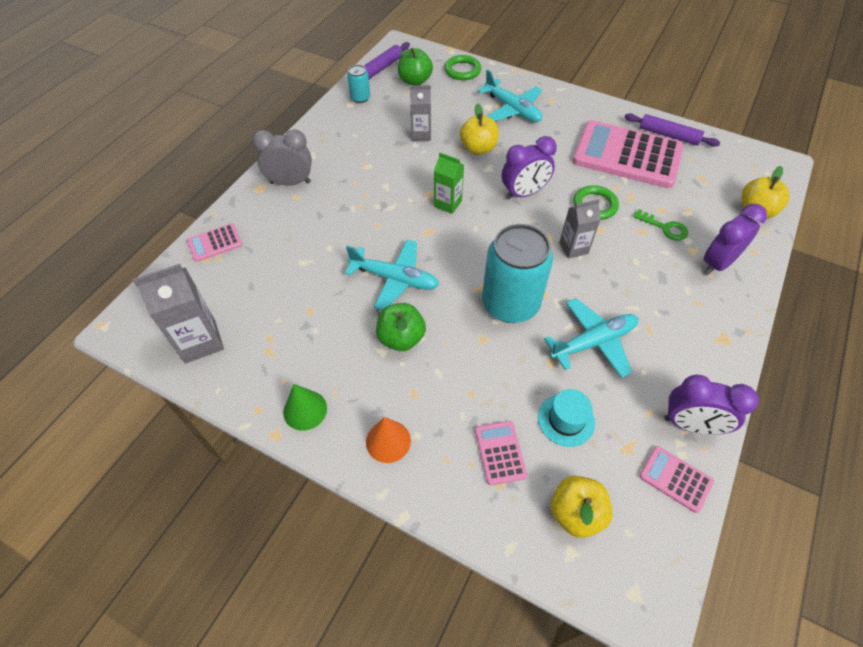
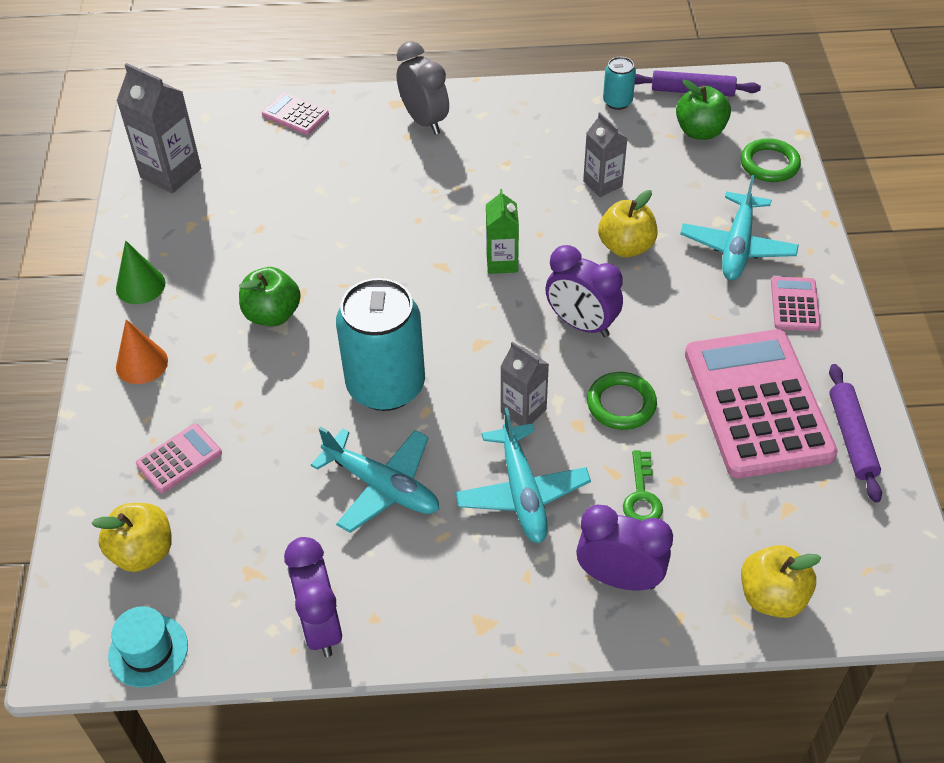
camera: 60 degrees right, 5 degrees down
turquoise plane [345,240,439,310] -> turquoise plane moved to [455,407,591,543]
turquoise hat [538,389,595,447] -> turquoise hat moved to [108,606,188,687]
pink calculator [639,446,714,513] -> pink calculator moved to [771,276,821,331]

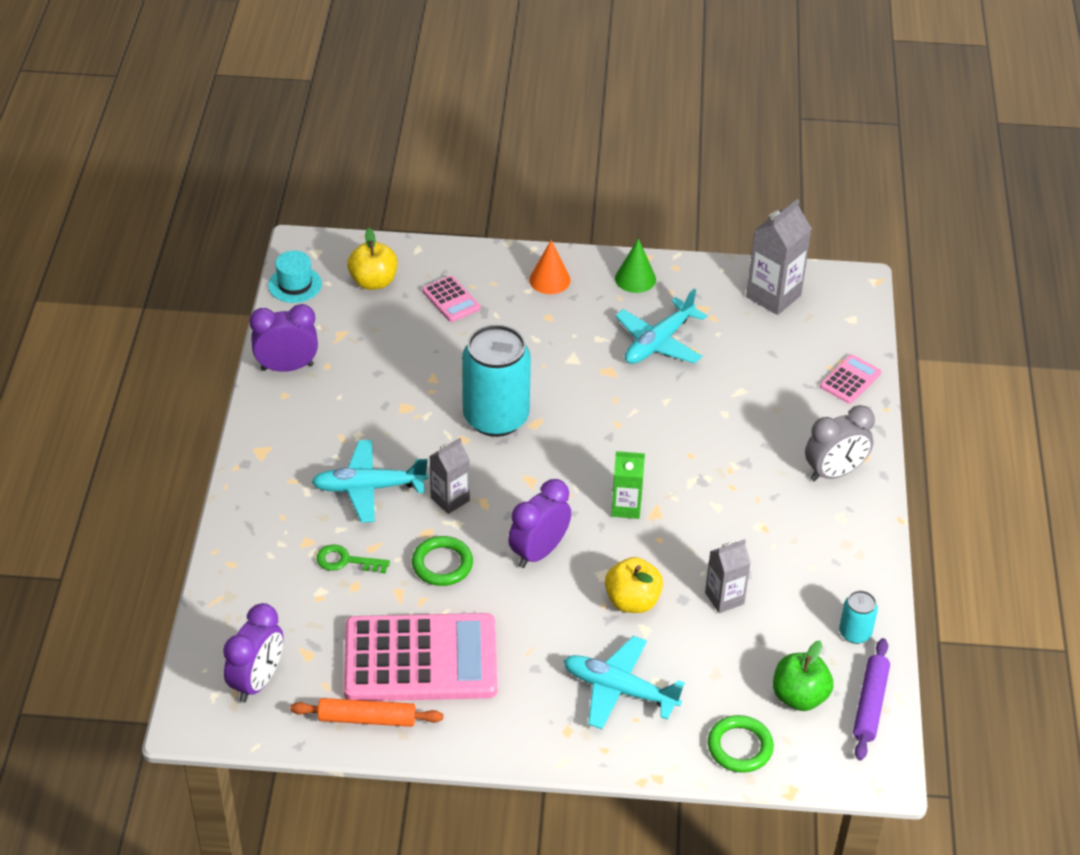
camera: 95 degrees right, 5 degrees down
green apple [239,267,301,326] -> none
turquoise plane [311,427,439,533] -> turquoise plane moved to [615,288,707,364]
purple clock [576,505,673,590] -> purple clock moved to [223,603,283,702]
yellow apple [741,545,821,618] -> none
pink calculator [771,276,821,331] -> none
purple rolling pin [829,364,882,503] -> orange rolling pin [290,698,443,727]

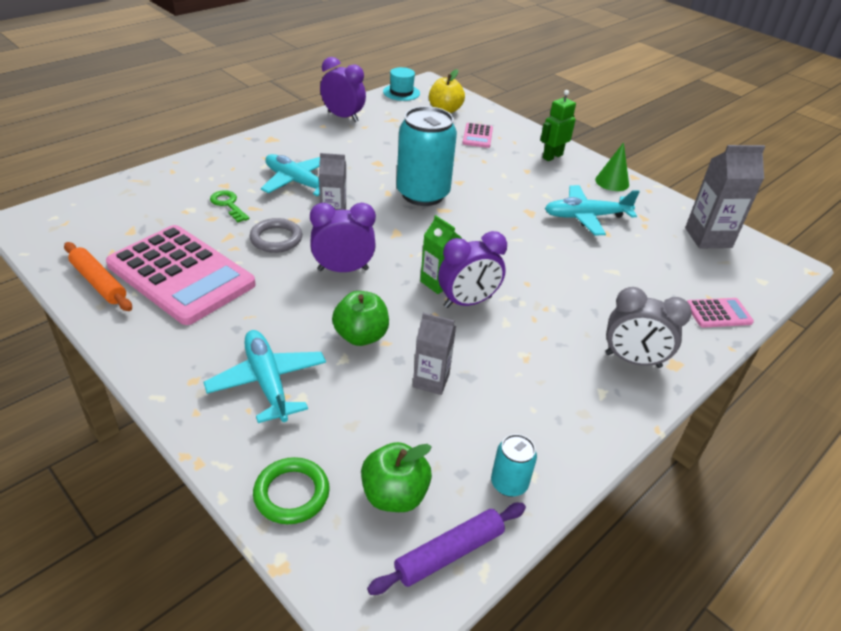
camera: 40 degrees right, 5 degrees down
purple clock [223,603,283,702] -> purple clock moved to [438,231,507,308]
green ring [412,536,473,586] -> grey ring [249,218,302,253]
orange cone [529,240,571,294] -> green robot [540,90,576,161]
yellow apple [605,557,663,613] -> green apple [332,291,389,346]

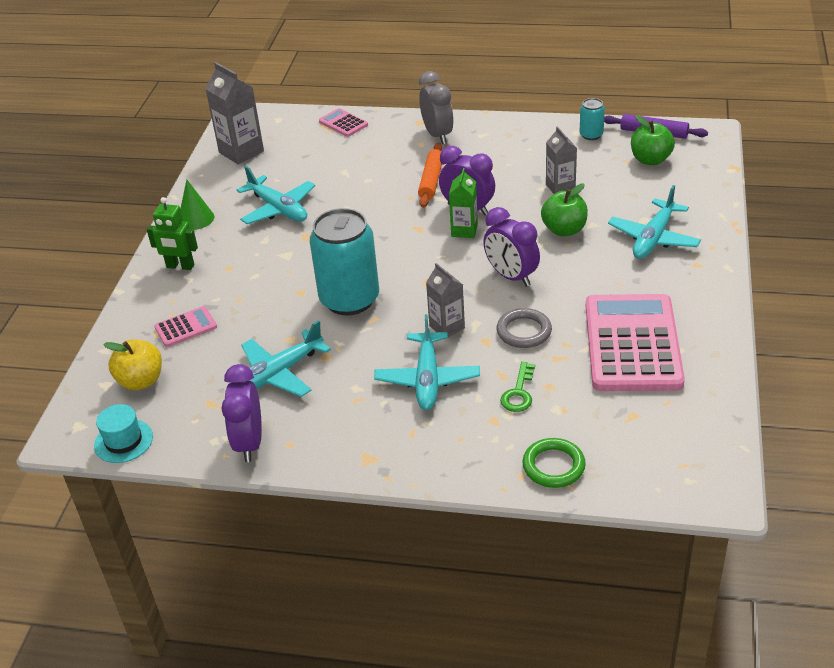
camera: 120 degrees left, 0 degrees up
orange rolling pin [64,242,132,311] -> orange rolling pin moved to [418,143,442,208]
green ring [253,457,330,524] -> green ring moved to [522,438,586,488]
none -> turquoise plane [241,320,331,397]

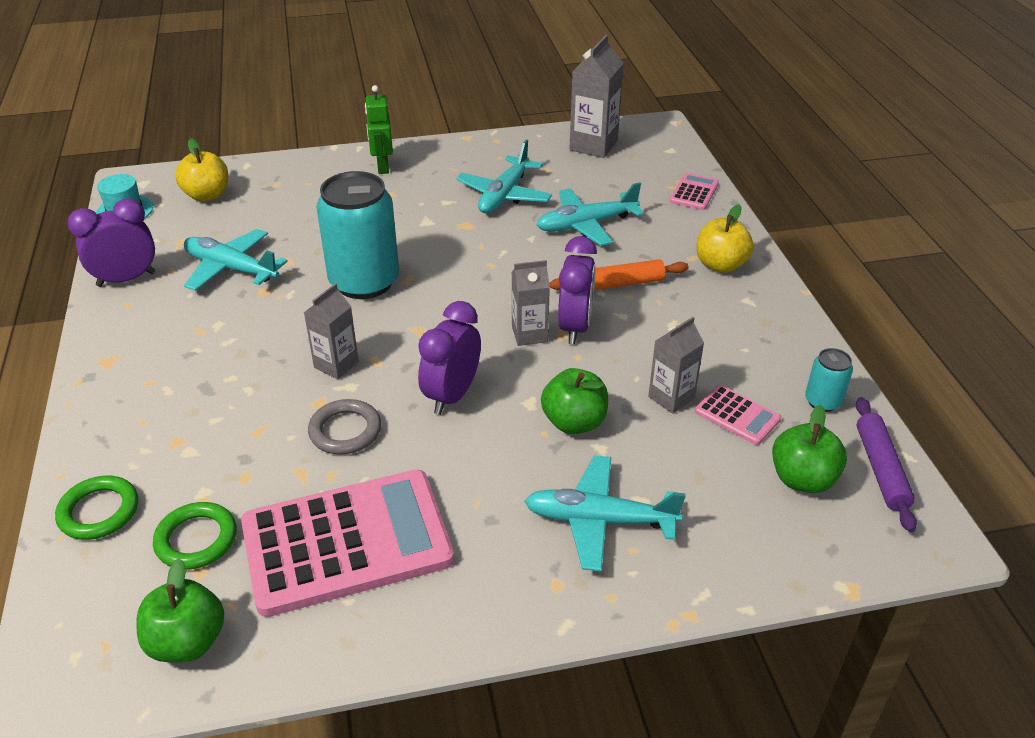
camera: 65 degrees right, 0 degrees up
pink calculator [154,306,217,347] -> pink calculator moved to [695,385,781,445]
green cone [180,180,214,230] -> none
turquoise plane [374,314,480,410] -> turquoise plane moved to [537,182,644,246]
grey clock [419,71,453,144] -> yellow apple [696,204,754,273]
green carton [449,168,478,238] -> grey carton [511,260,550,346]
green key [500,362,535,412] -> none
none -> green apple [136,558,224,663]
none -> green ring [153,502,236,569]

